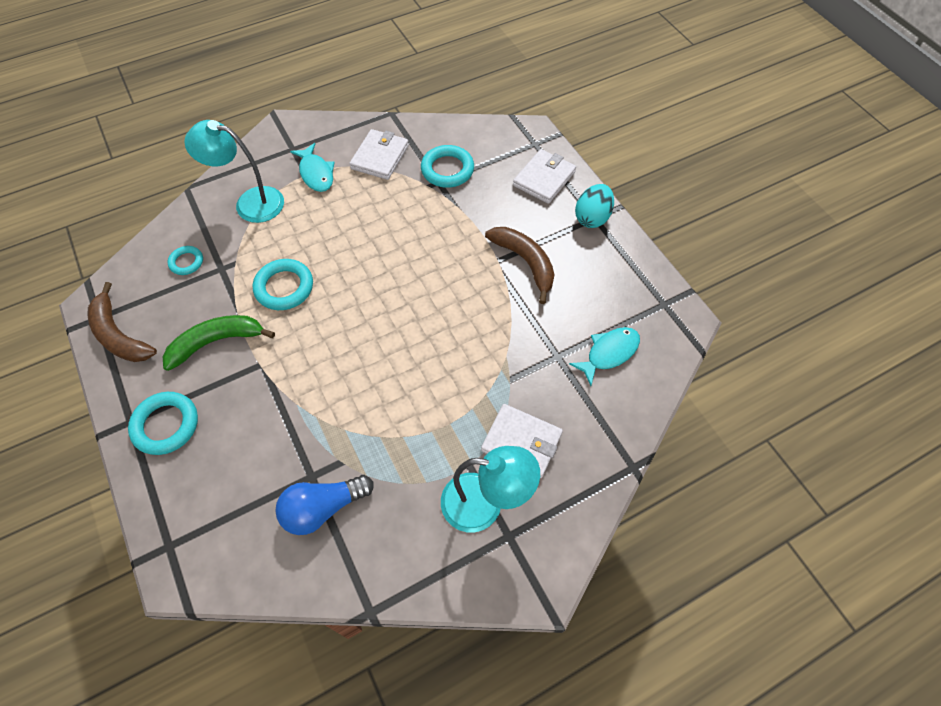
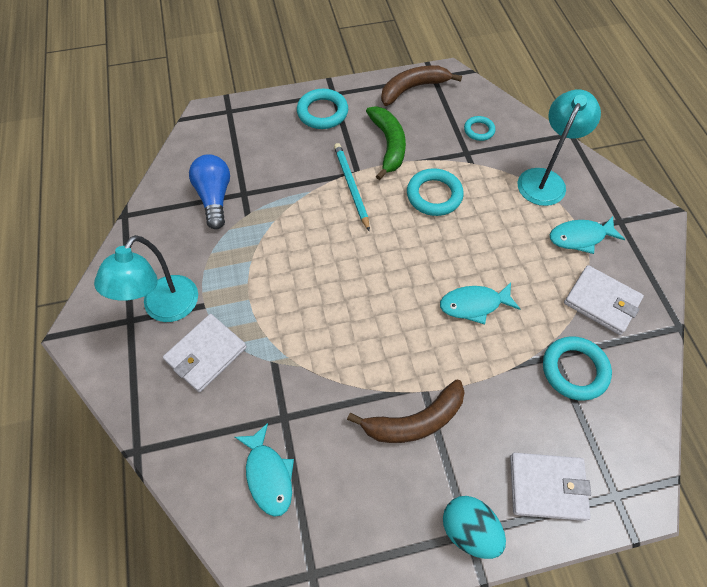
camera: 105 degrees right, 0 degrees up
white wallet [513,149,576,204] -> white wallet turned 45 degrees counterclockwise [510,453,591,521]
none -> turquoise pencil [334,143,370,232]
none -> turquoise fish [440,282,520,325]

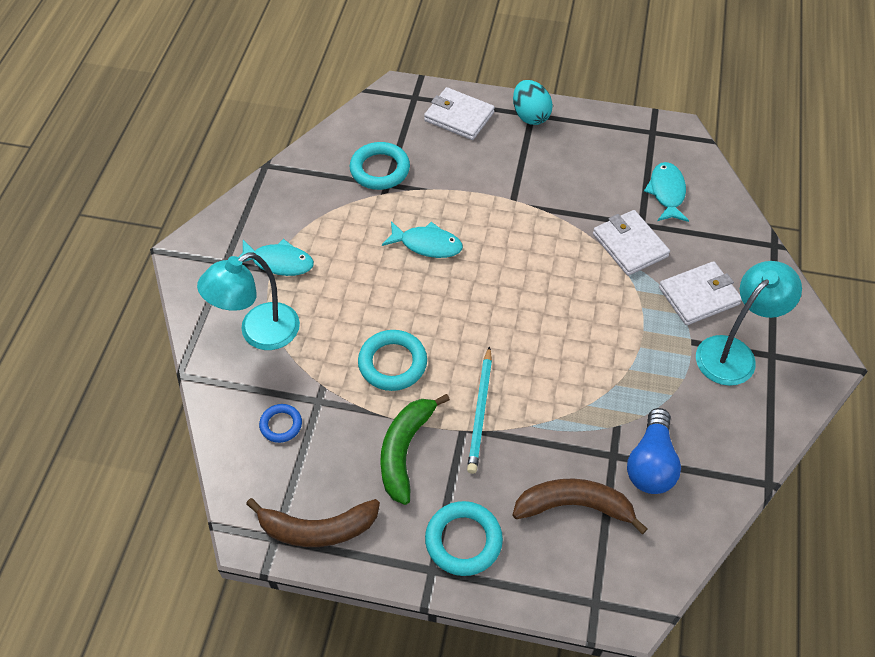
camera: 155 degrees left, 5 degrees down
brown banana [347,380,465,443] -> brown banana moved to [512,479,647,534]
turquoise ring [464,116,495,141] -> blue ring [259,404,302,443]
white wallet [564,265,644,335] -> white wallet moved to [593,210,670,276]

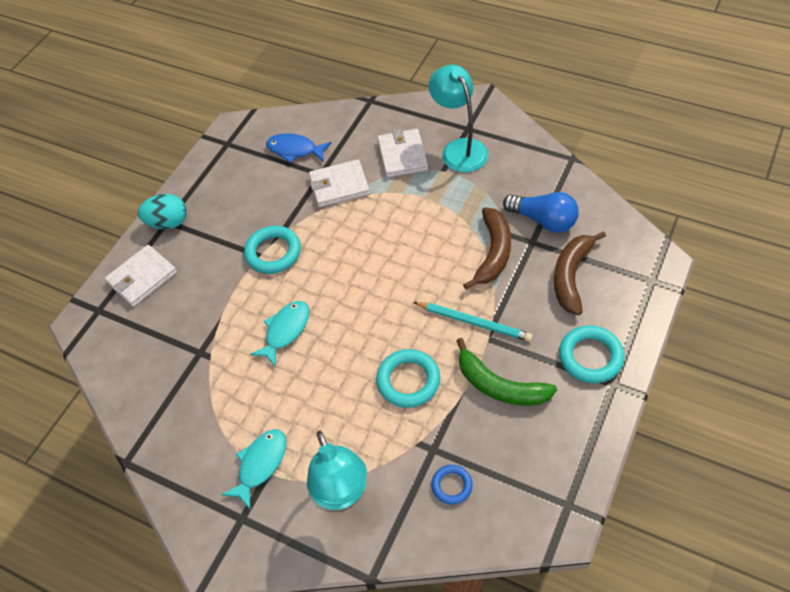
camera: 70 degrees left, 0 degrees up
brown banana [246,498,380,547] -> brown banana moved to [463,207,511,290]
turquoise ring [350,142,410,190] -> turquoise ring moved to [244,226,301,274]
turquoise fish [644,162,689,222] -> blue fish [266,133,332,163]

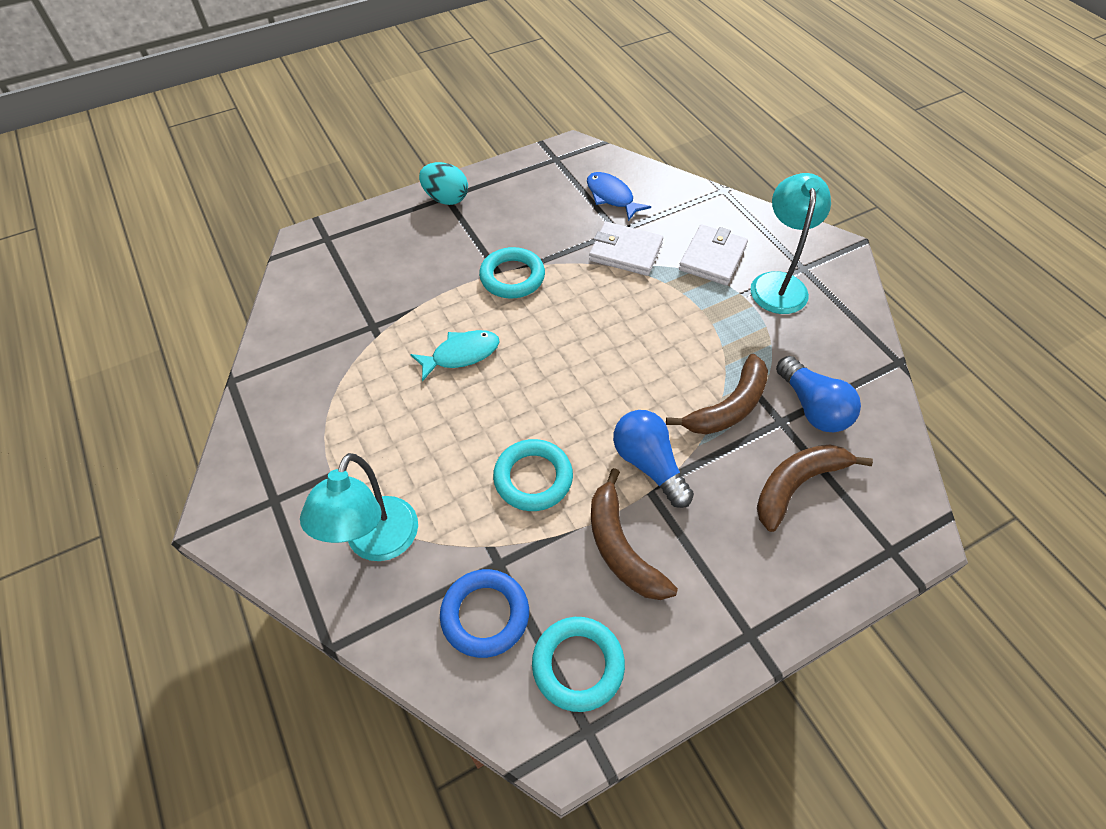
camera: 30 degrees right, 0 degrees up
white wallet [105,245,177,307] -> none
turquoise fish [222,429,286,509] -> none
turquoise pencil [413,302,533,342] -> blue light bulb [613,410,694,508]
blue ring [431,465,473,505] -> blue ring [440,569,529,658], size x1.69
green banana [457,338,557,406] -> brown banana [591,468,678,600]
turquoise ring [559,325,625,383] -> turquoise ring moved to [532,617,625,712]

